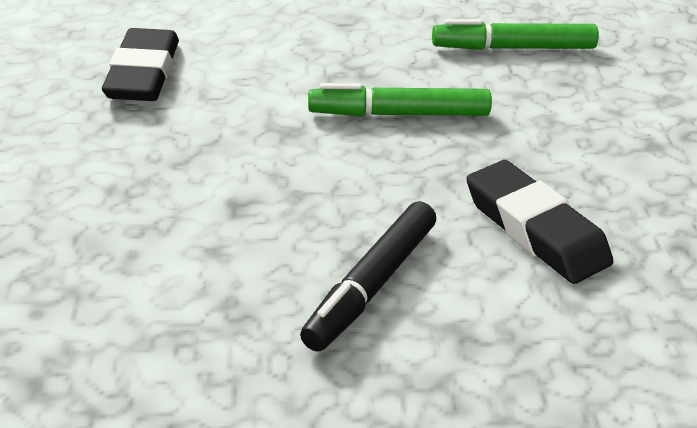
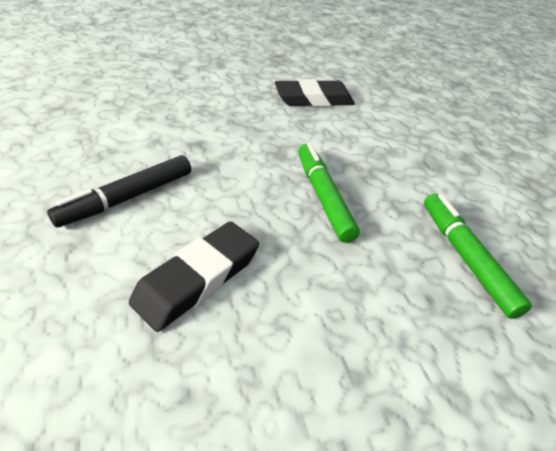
camera: 75 degrees right, 5 degrees up
black marker [300,201,436,351] -> black marker turned 60 degrees counterclockwise [47,155,191,228]

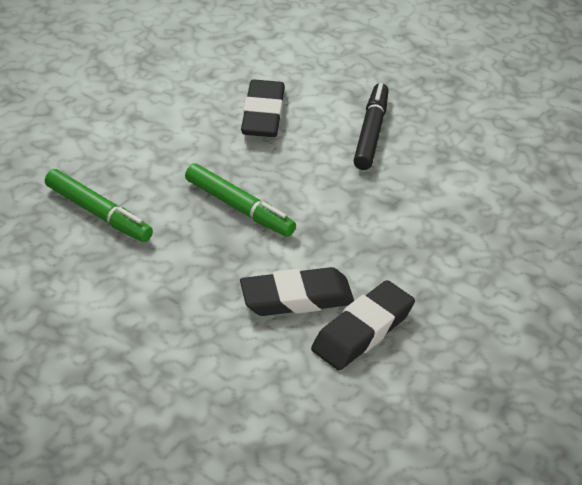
camera: 145 degrees right, 0 degrees up
none -> black eraser [240,267,354,316]

